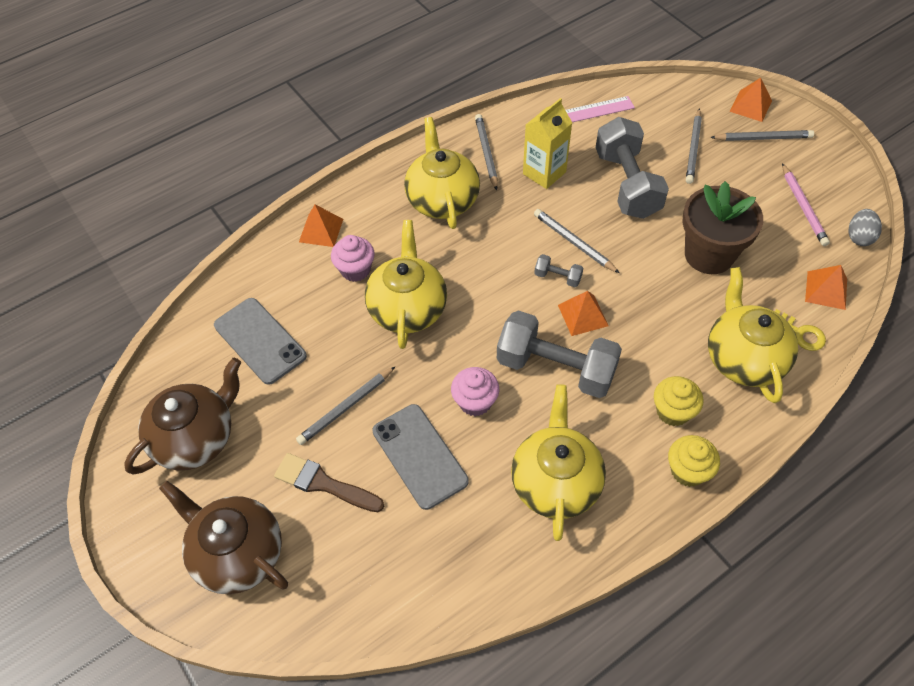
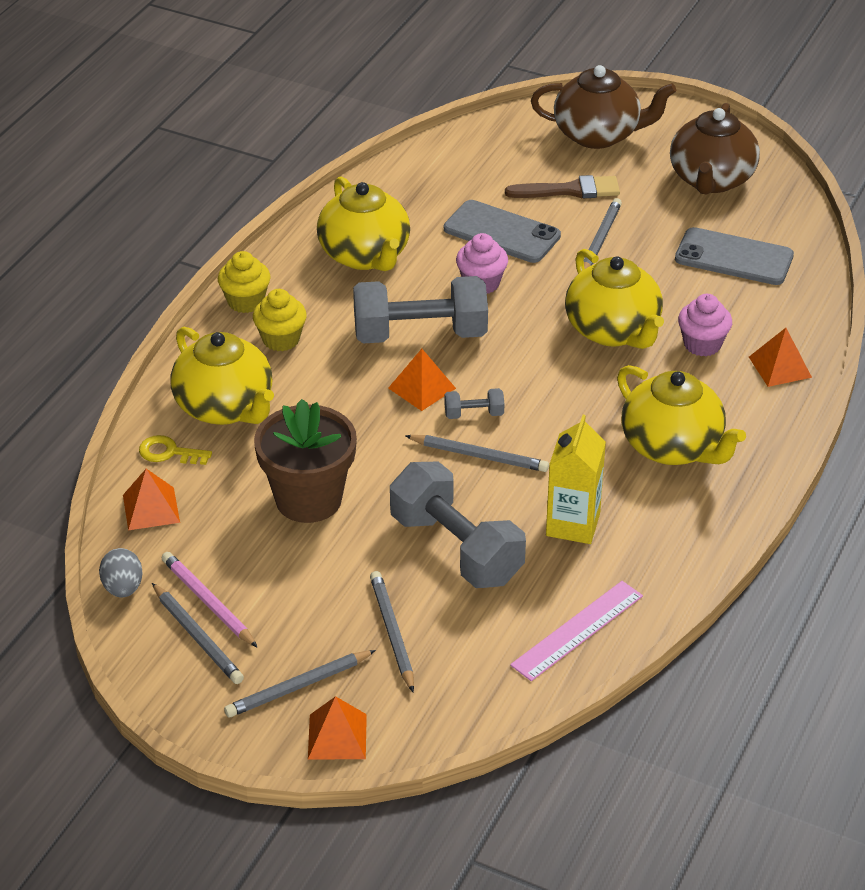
camera: 150 degrees right, 15 degrees down
grey pencil [475,114,498,191] -> grey pencil moved to [152,583,244,684]

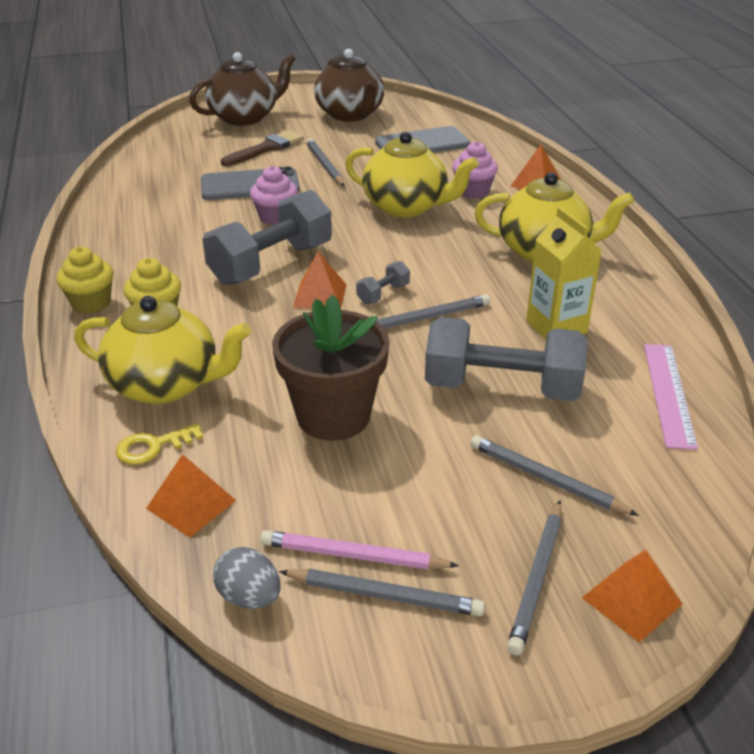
camera: 40 degrees left, 5 degrees down
yellow teapot [317,176,410,271] -> none

